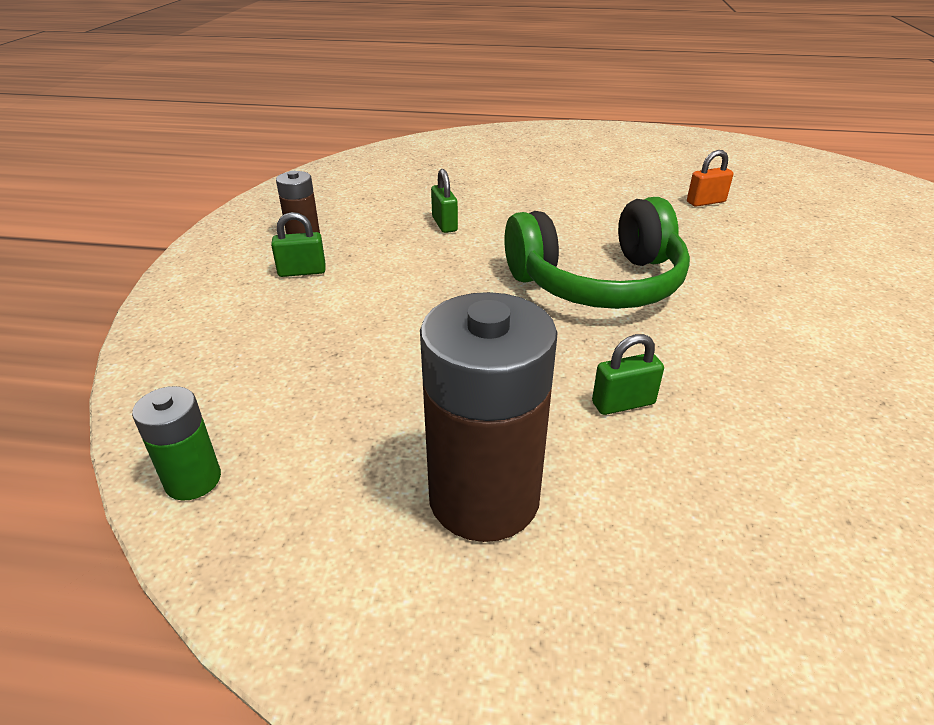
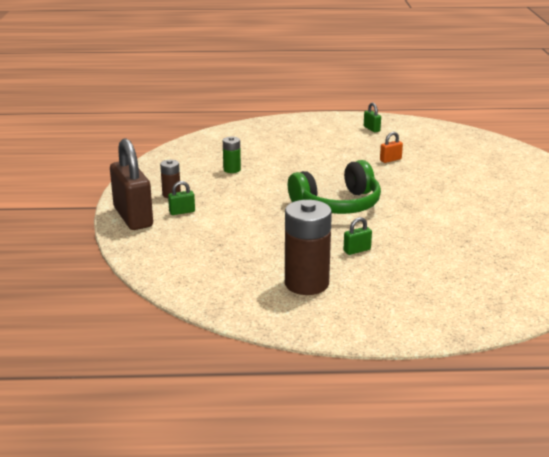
camera: 10 degrees left, 10 degrees down
green battery [132,386,221,501] -> green battery moved to [223,136,241,173]
green padlock [431,169,458,233] -> green padlock moved to [364,103,381,132]
none -> brown padlock [110,138,153,230]

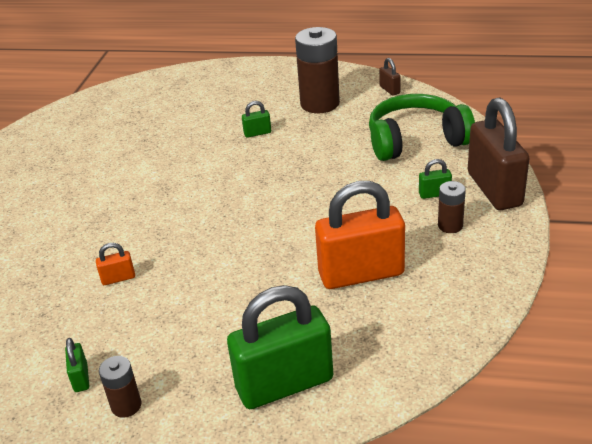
camera: 165 degrees left, 10 degrees up
green battery [223,136,241,173] -> orange padlock [315,181,405,289]
green headphones [288,160,381,214] -> green headphones moved to [369,94,475,161]
none -> brown battery [99,356,142,418]
none -> green padlock [227,285,333,409]
none -> brown padlock [379,58,401,96]

